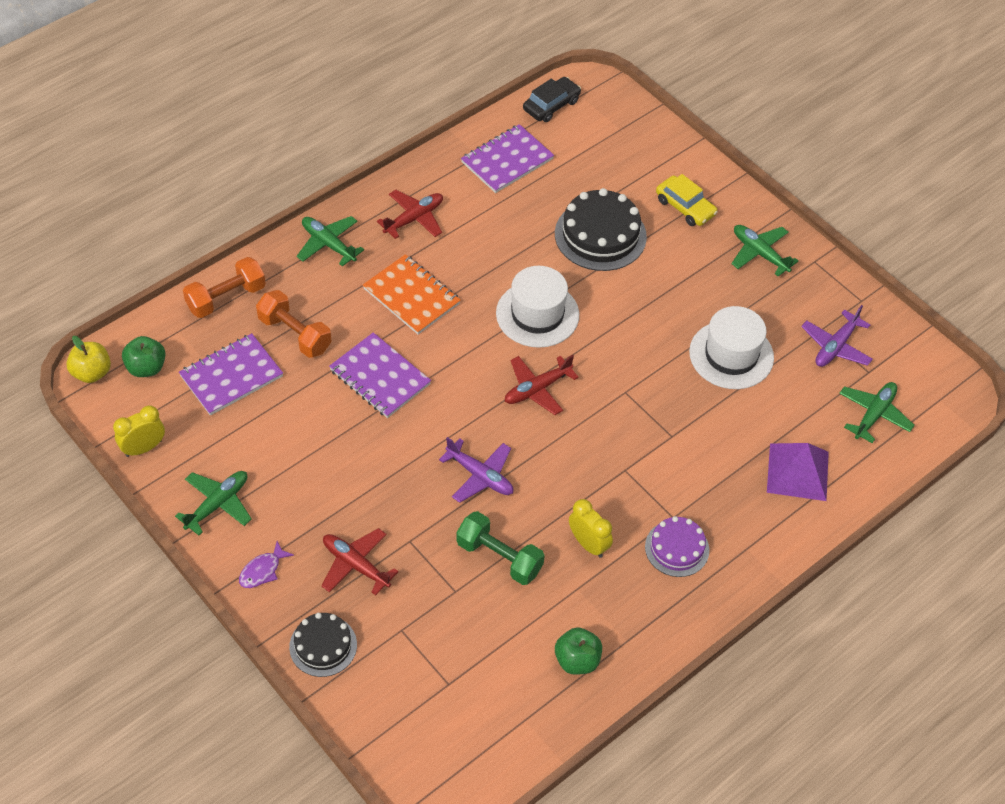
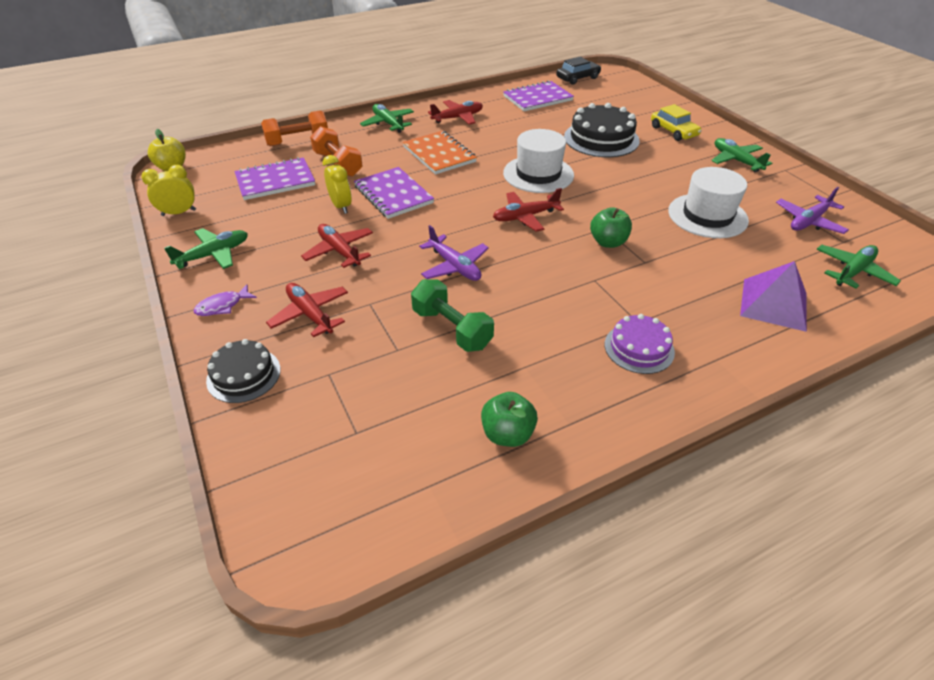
camera: 15 degrees right, 10 degrees down
green apple [122,336,166,377] -> green apple moved to [590,207,632,248]
yellow clock [569,499,613,558] -> yellow clock moved to [323,155,352,214]
none -> red plane [301,224,373,268]

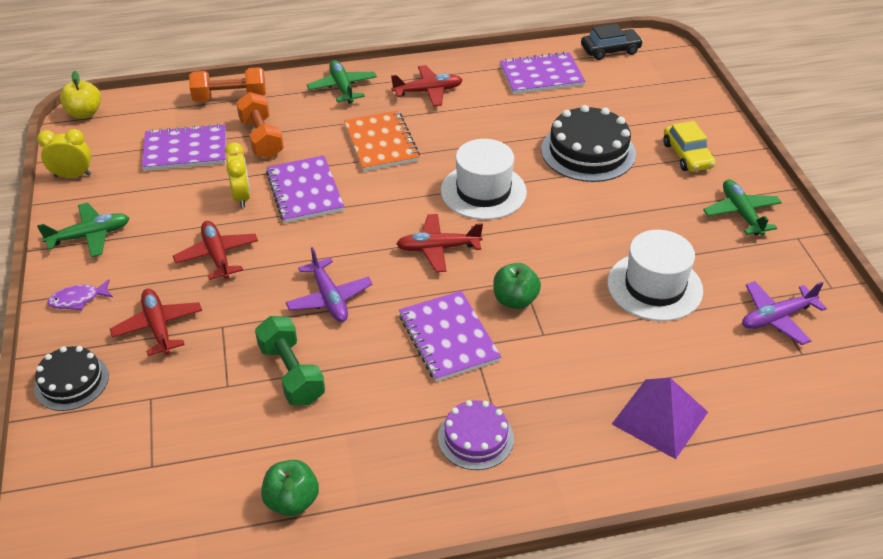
camera: 15 degrees right, 0 degrees up
green plane [816,245,901,289] -> none
none -> purple notebook [399,291,501,382]

